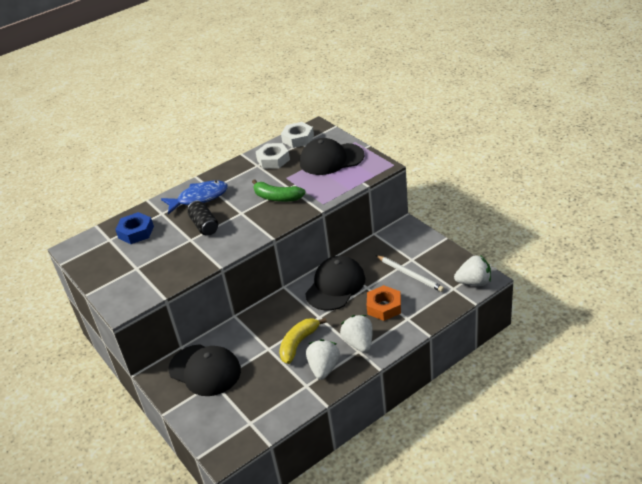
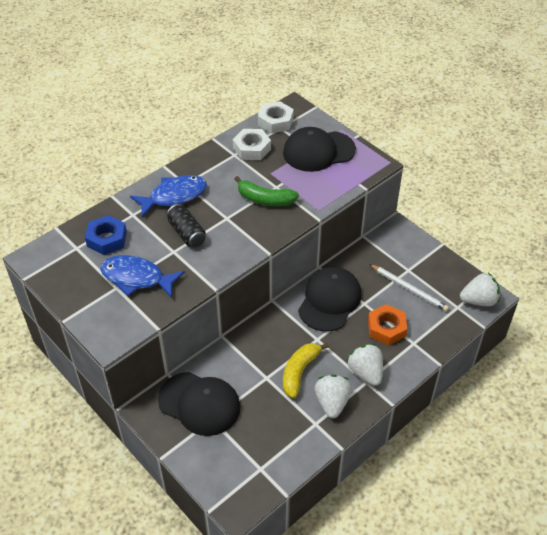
camera: 10 degrees left, 10 degrees up
none -> blue fish [100,255,185,298]

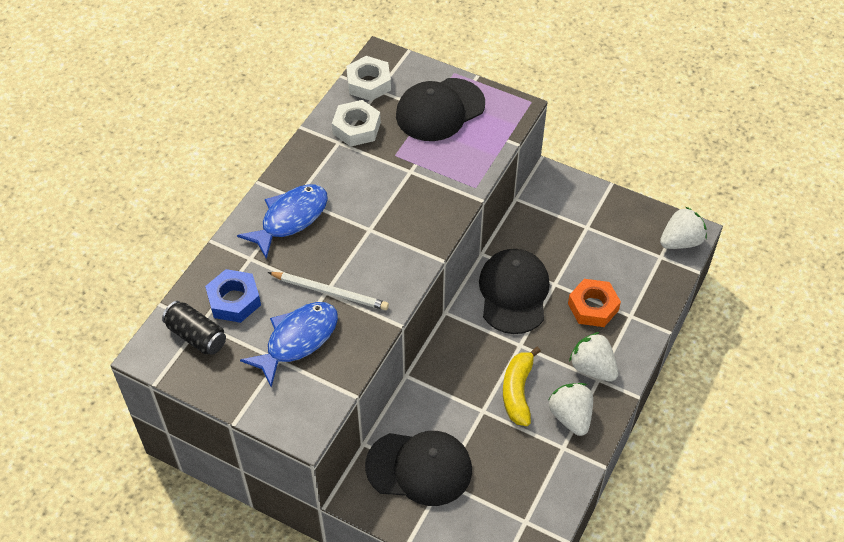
camera: 20 degrees left, 5 degrees up
blue fish [100,255,185,298] -> blue fish turned 135 degrees clockwise [240,302,338,387]
black can [167,204,206,247] -> black can moved to [162,301,226,355]
green banana [235,176,299,206] -> none
white pencil [369,264,449,312] -> white pencil moved to [268,272,389,310]

